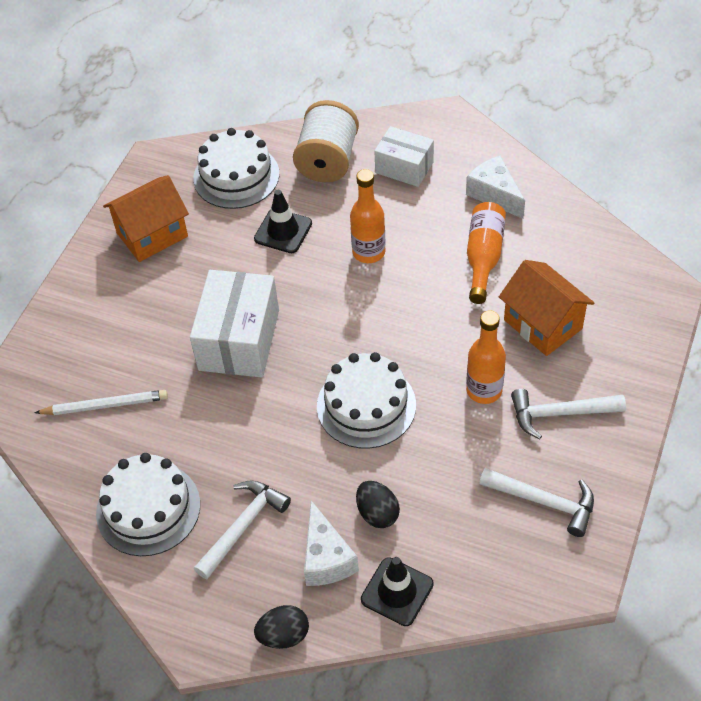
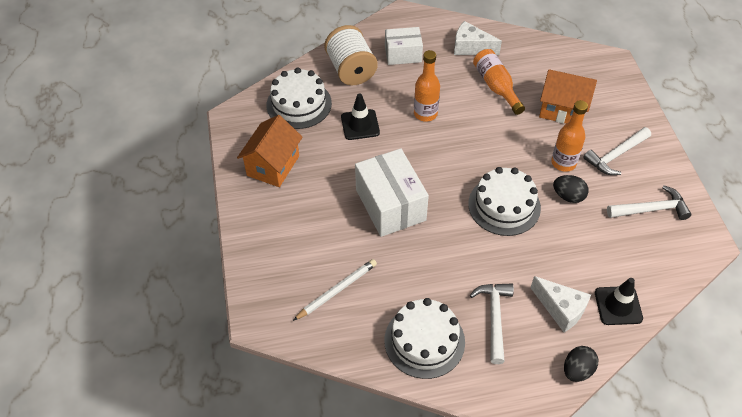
camera: 35 degrees left, 0 degrees up
black egg [356,481,400,528] -> black egg moved to [553,175,589,203]

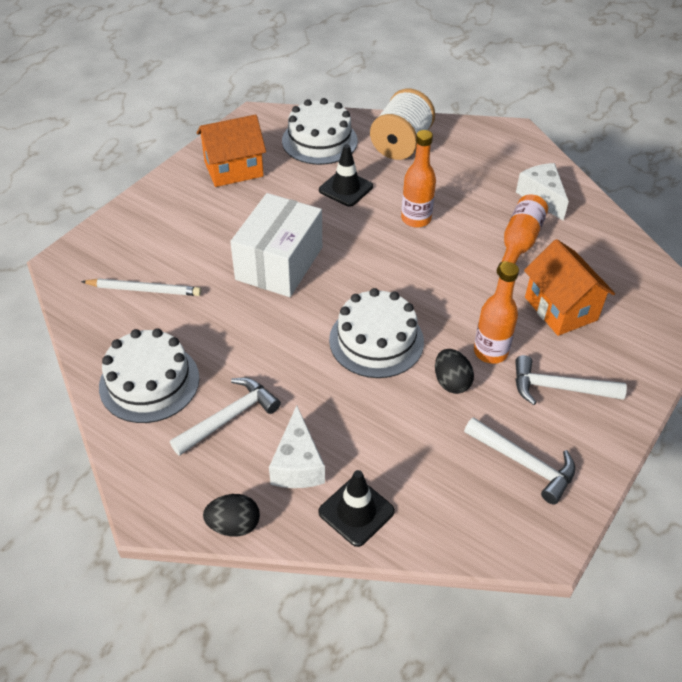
camera: 45 degrees right, 5 degrees down
white box [385,27,423,65] -> none

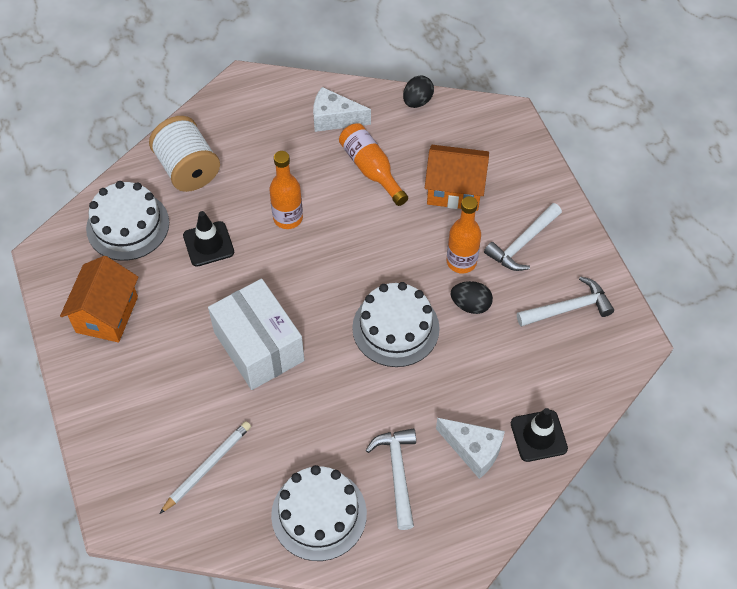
camera: 55 degrees left, 10 degrees up
black egg [203,494,260,537] -> black egg moved to [403,75,434,108]

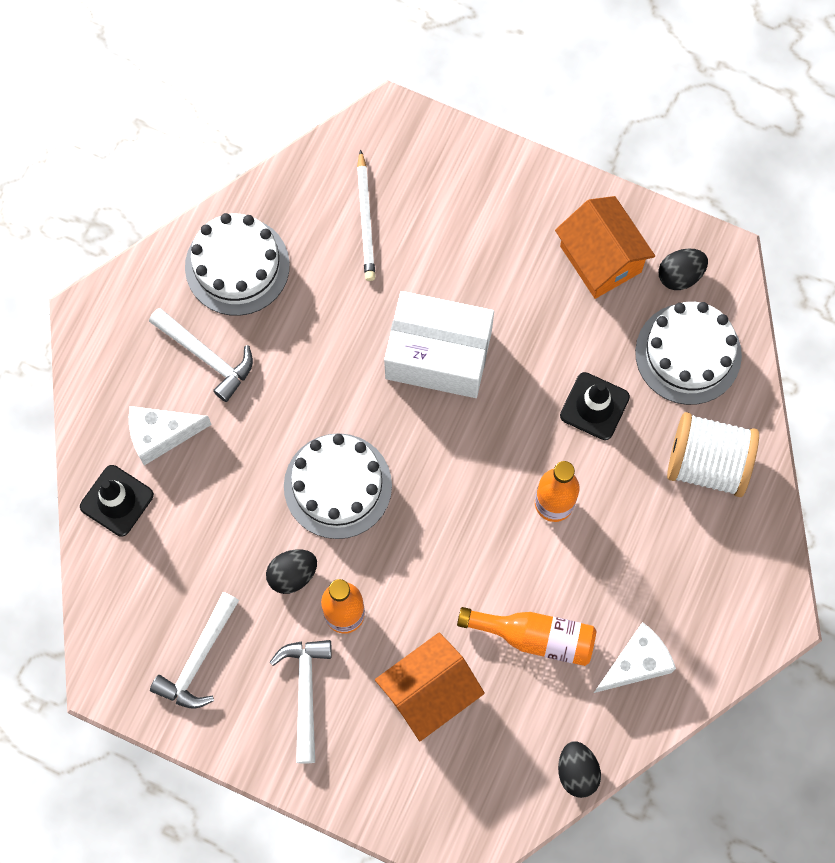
camera: 135 degrees right, 15 degrees up
none -> black egg [659,248,708,290]

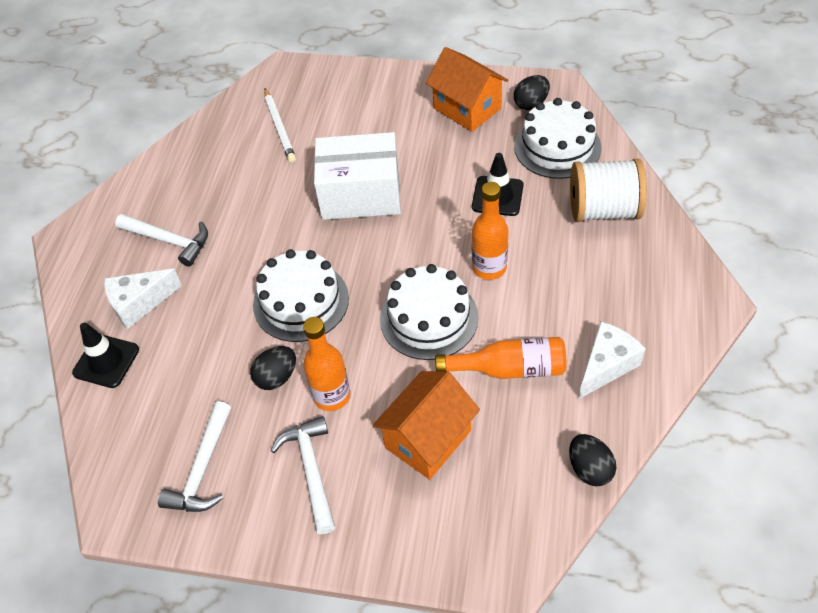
camera: 10 degrees left, 20 degrees down
white cake [185,213,290,316] -> white cake moved to [380,264,479,360]

